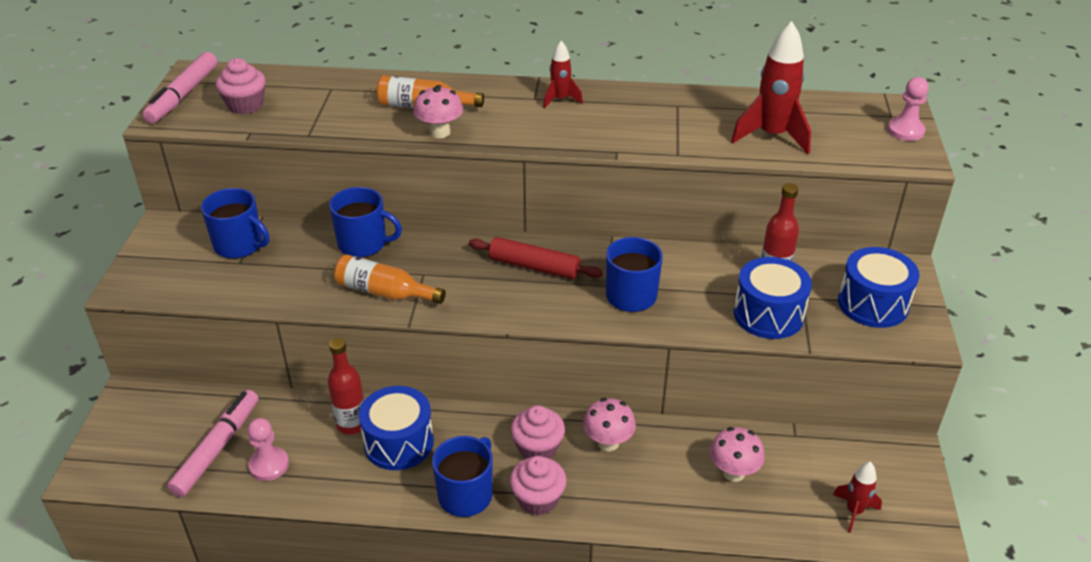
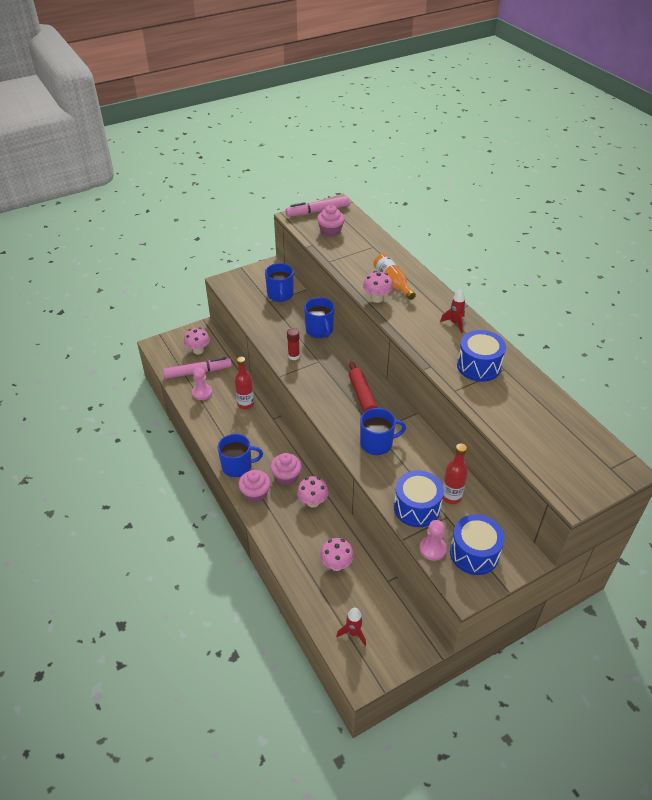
camera: 55 degrees right, 5 degrees up
orange bottle [334,254,446,304] -> red glue stick [287,328,300,360]
blue drum [359,386,434,470] -> blue drum moved to [457,330,506,382]
red rocket [731,21,811,154] -> none
pink pawn [887,77,929,141] -> pink pawn moved to [420,520,447,561]
none -> pink mushroom [184,328,210,354]

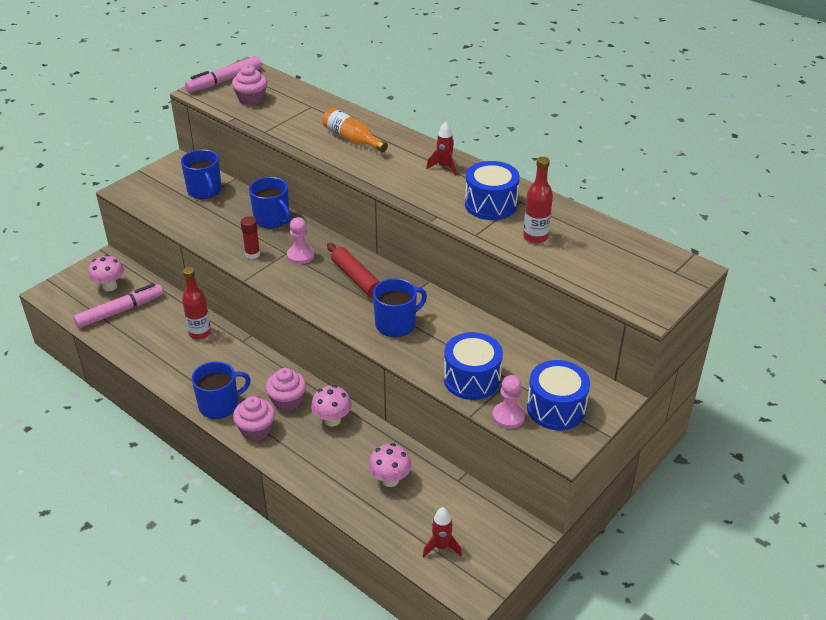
camera: 20 degrees left, 5 degrees down
pink pawn [192,367,212,400] -> pink pawn moved to [287,217,314,264]
pink mushroom [363,271,393,303] -> none
red bottle [443,443,468,504] -> red bottle moved to [523,157,553,243]

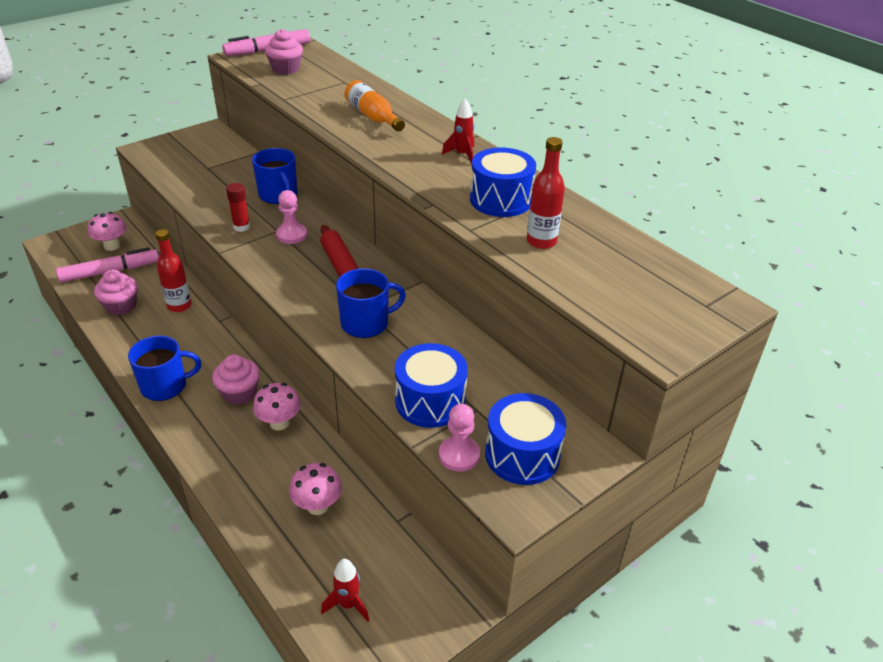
camera: 10 degrees right, 0 degrees up
blue mug [181,150,222,199] -> none
pink cupcake [233,396,275,441] -> pink cupcake moved to [94,269,138,315]

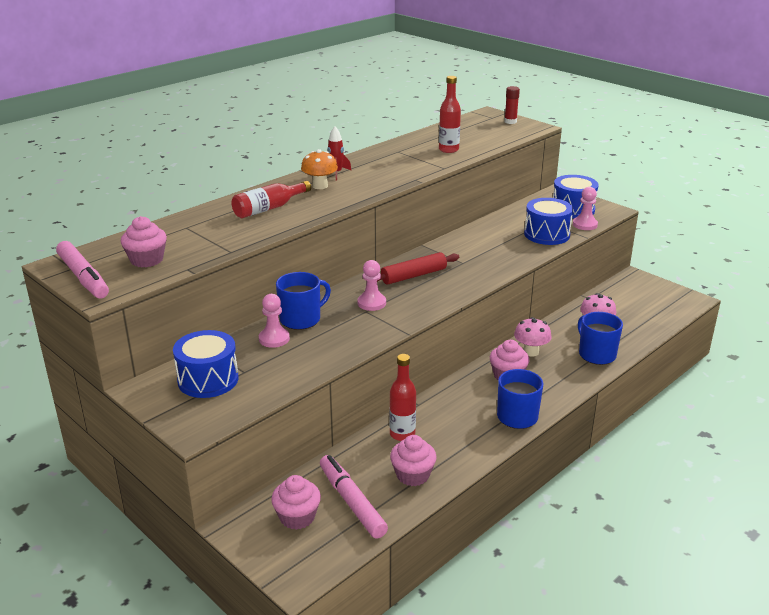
camera: 95 degrees left, 10 degrees down
pink mushroom [88,212,127,251] -> pink cupcake [271,475,321,530]
red glue stick [226,183,250,232] -> red glue stick moved to [504,86,520,124]
red rocket [321,559,369,622] -> none
blue mug [336,268,406,338] -> blue mug moved to [578,312,623,365]
orange bottle [345,80,405,132] -> red bottle [231,181,311,218]
blue drum [470,147,536,217] -> blue drum moved to [173,330,239,398]
none -> pink pawn [259,294,290,348]
none -> orange mushroom [301,149,338,189]

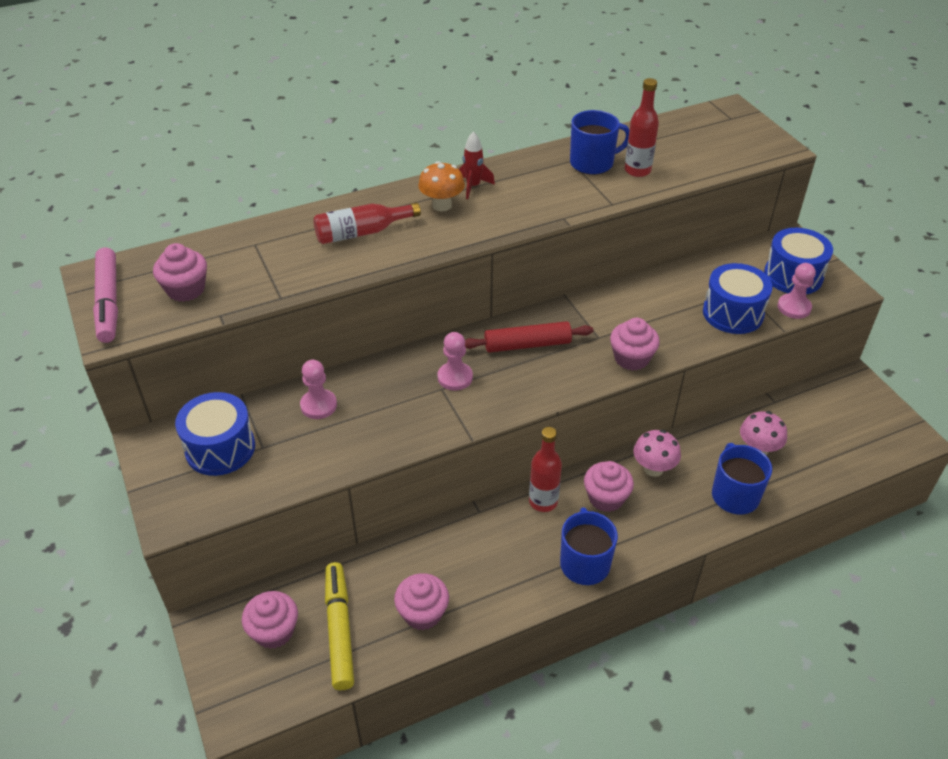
camera: 20 degrees right, 15 degrees up
blue mug [276,272,331,330] -> blue mug moved to [570,110,630,175]
pink marker [320,455,388,539] -> yellow marker [325,562,354,690]
red bottle [389,354,416,441] -> red bottle moved to [529,427,562,512]
red glue stick [504,86,520,124] -> none
none -> pink cupcake [610,318,660,371]

